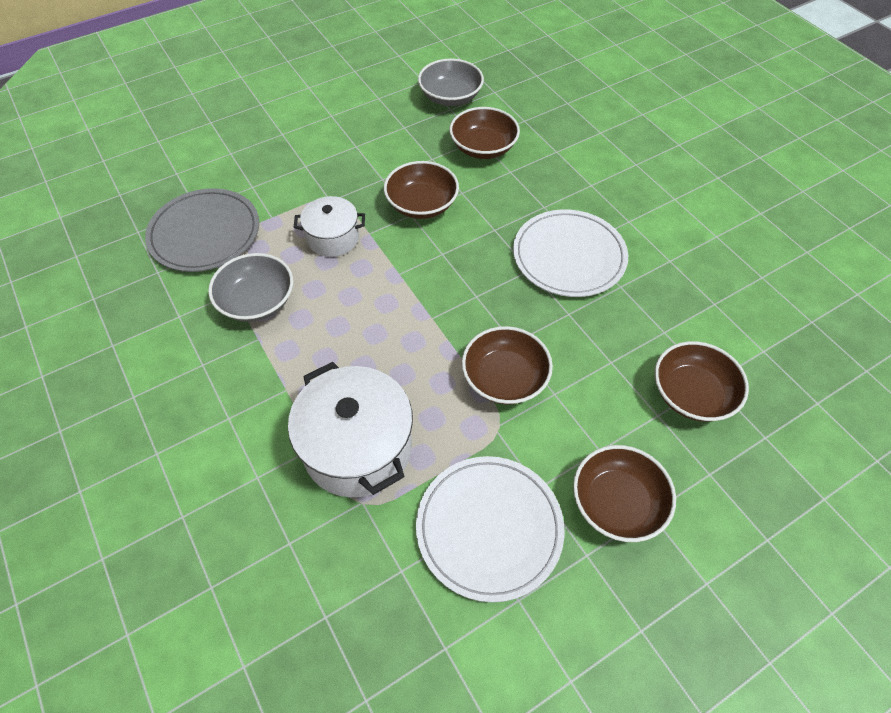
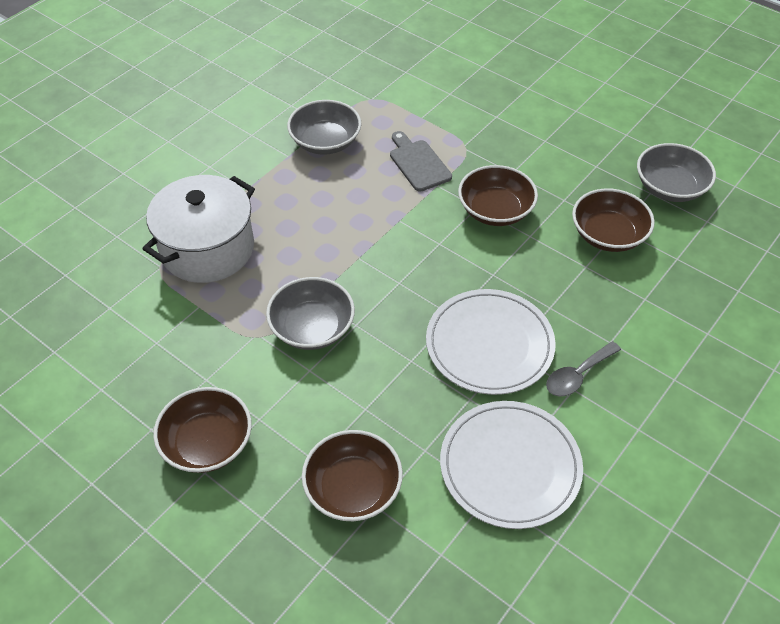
camera: 70 degrees right, 5 degrees down
grey plate [145,188,259,272] -> none
white pot [294,196,365,257] -> grey cutting board [390,131,452,192]
white plate [416,456,564,603] -> white plate moved to [440,401,583,529]
brown bowl [462,326,553,405] -> grey bowl [266,277,355,350]
none -> grey spoon [546,341,621,396]

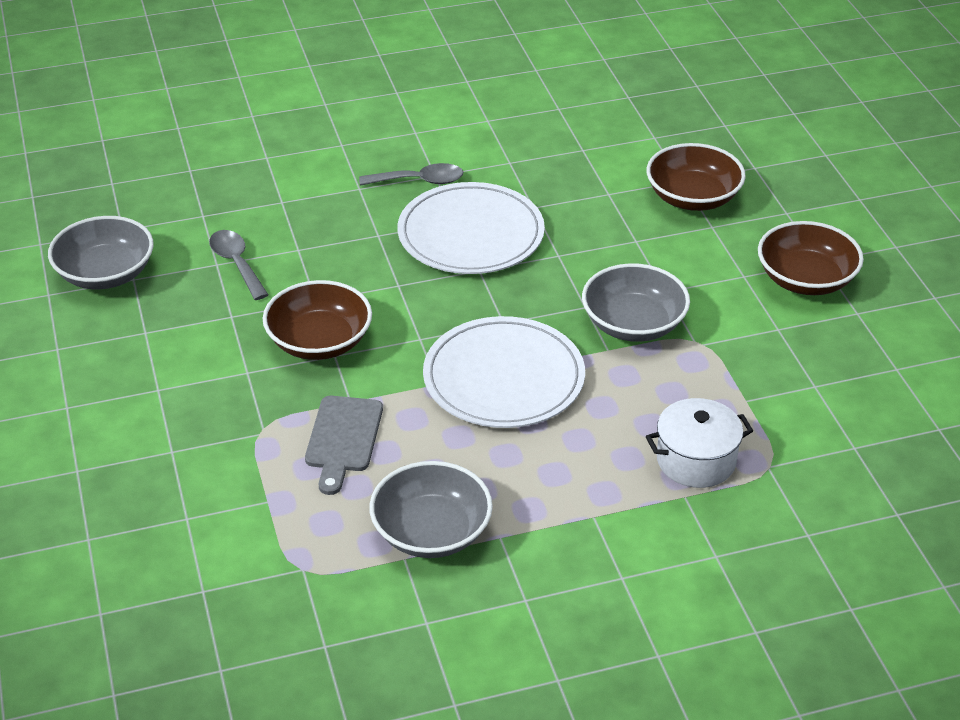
camera: 145 degrees left, 10 degrees down
white pot [143,175,255,283] -> white pot [646,398,753,488], size x0.59
white plate [440,401,583,529] -> white plate moved to [423,316,585,428]
brown bowl [572,188,655,252] -> grey spoon [209,230,269,300]

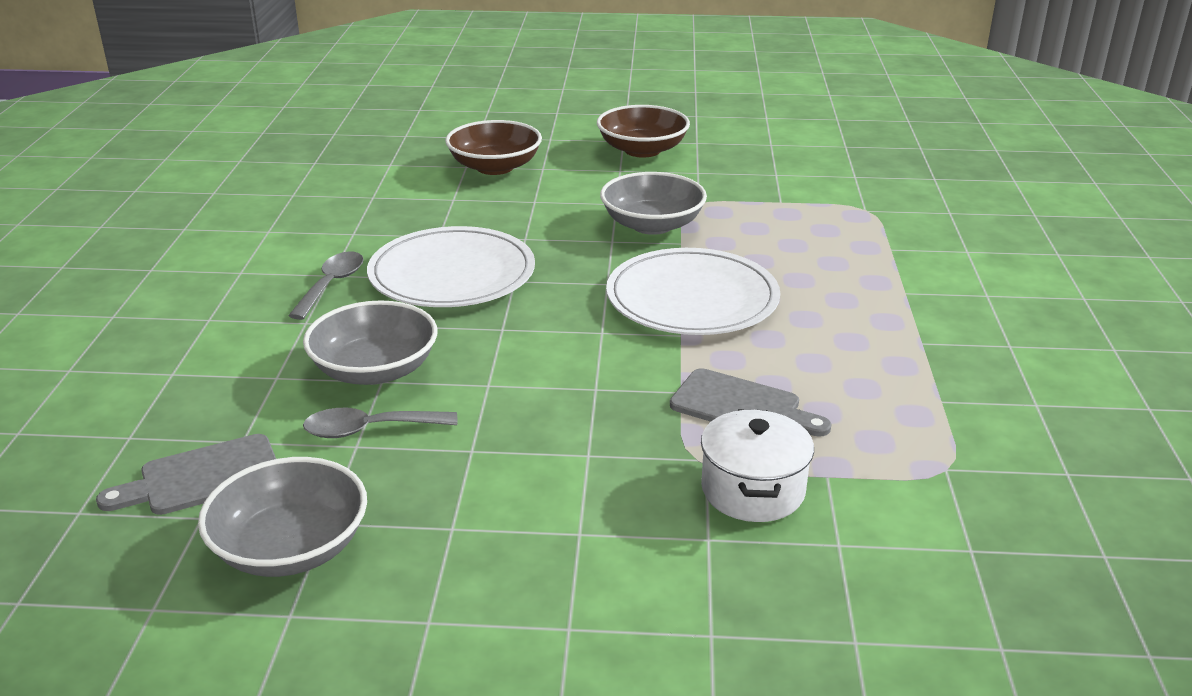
camera: 70 degrees left, 10 degrees down
brown bowl [263,280,372,360] -> none
grey bowl [369,461,493,558] -> grey bowl moved to [303,300,437,385]
white pot [646,398,753,488] -> white pot moved to [701,409,814,522]
none -> grey cutting board [96,434,276,515]

